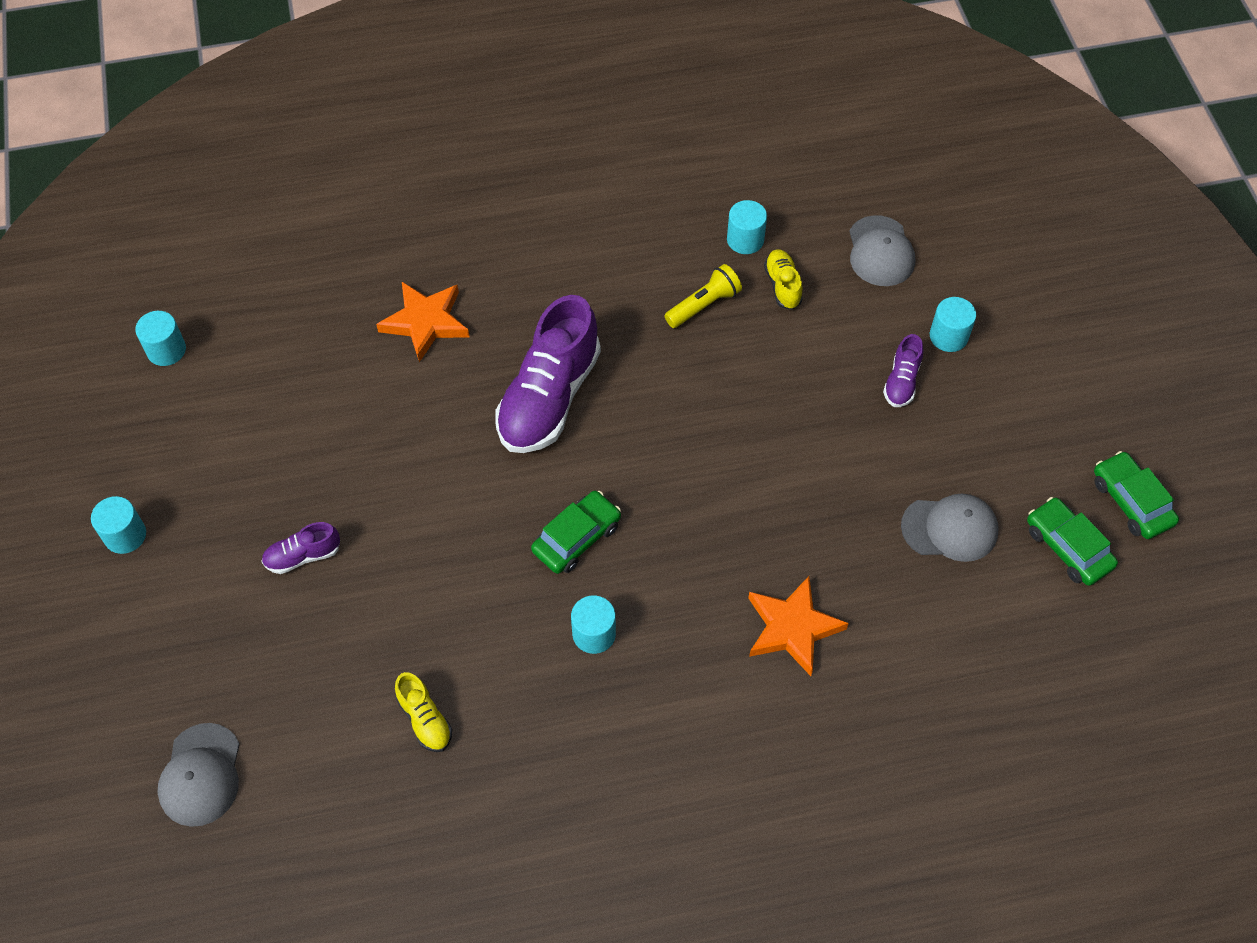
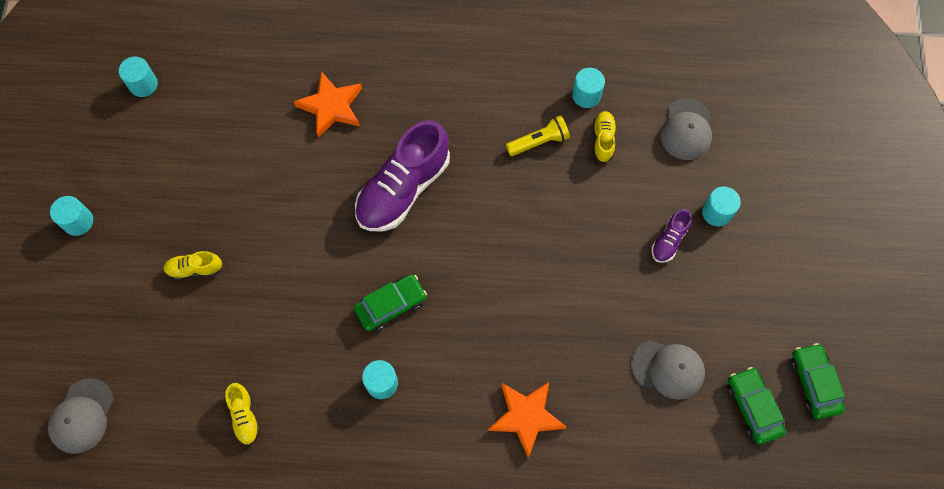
camera: 15 degrees right, 10 degrees up
purple shoe [261,522,340,574] -> yellow shoe [163,251,223,280]

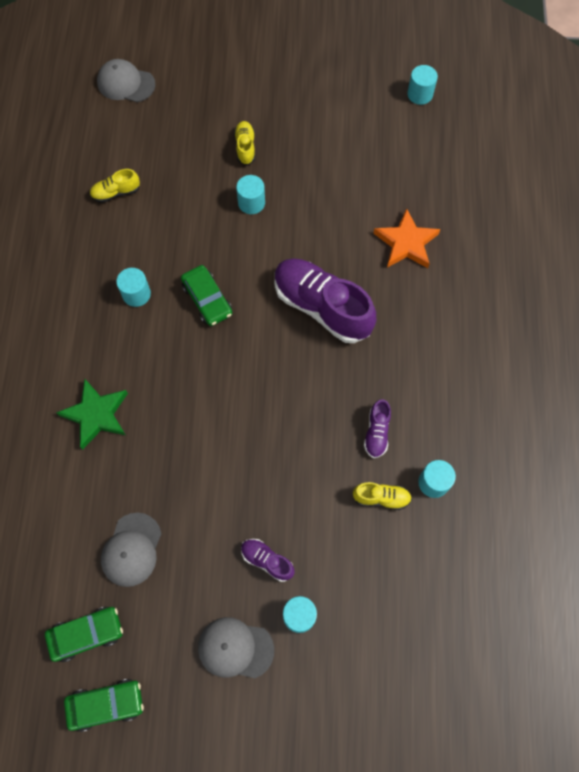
camera: 90 degrees right, 0 degrees up
turquoise cylinder [50,196,93,236] -> turquoise cylinder moved to [236,175,265,214]
orange star [488,382,567,458] -> green star [56,379,128,449]
yellow flashlight [506,115,570,156] -> purple shoe [364,399,391,458]
grey cap [661,98,712,160] -> grey cap moved to [198,617,274,678]

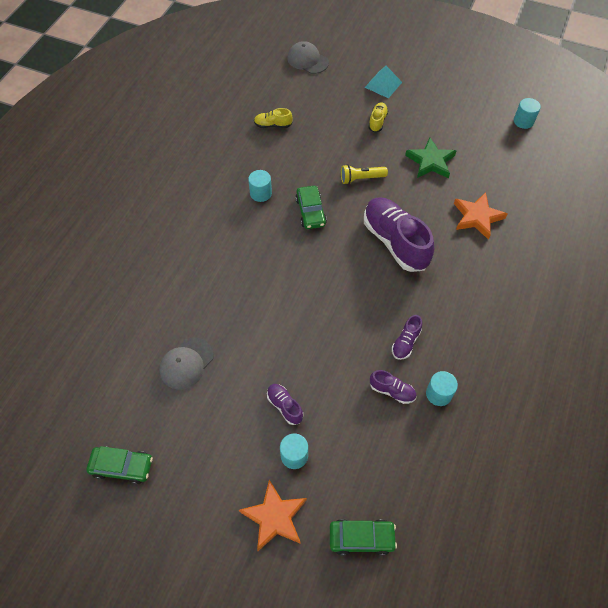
camera: 20 degrees right, 10 degrees down
green car [45,607,123,662] -> green car moved to [330,519,397,556]
green star [56,379,128,449] -> green star moved to [405,138,456,178]
grey cap [198,617,274,678] -> none
turquoise cylinder [236,175,265,214] -> none
yellow shoe [353,482,412,510] -> purple shoe [370,370,416,404]
none -> orange star [239,480,307,551]
none -> yellow flashlight [341,164,388,184]
none -> turquoise pyramid [365,66,402,98]

